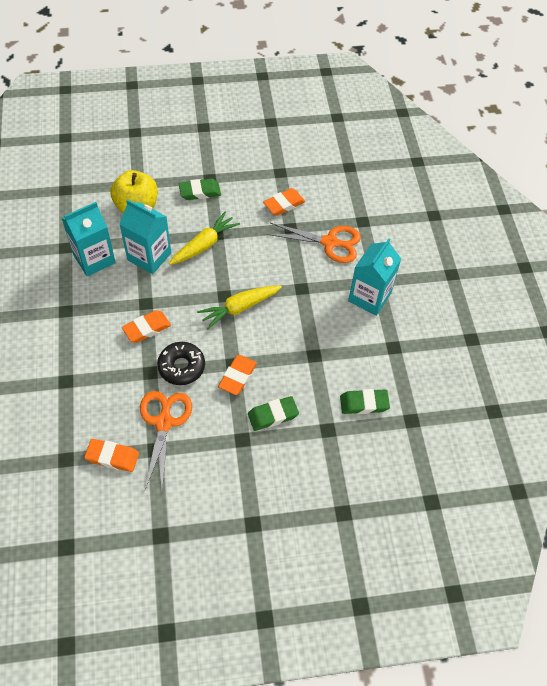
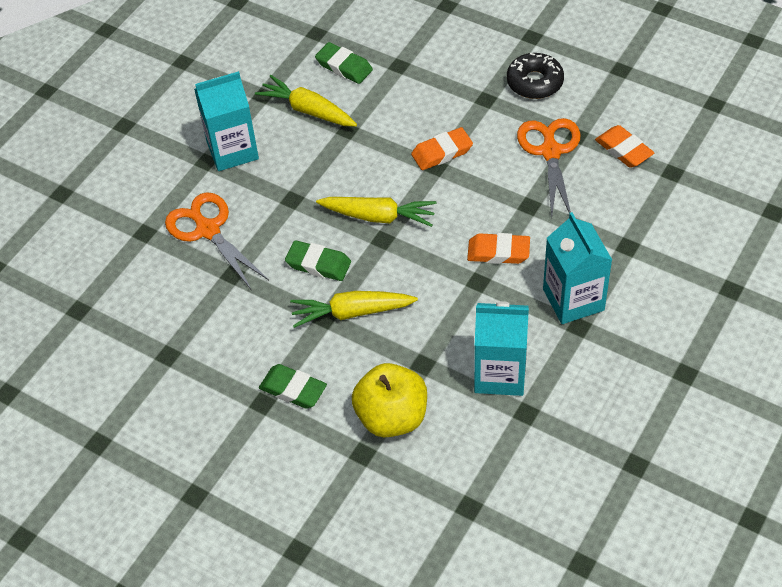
camera: 135 degrees left, 5 degrees down
turquoise carton [119,199,171,274] -> turquoise carton moved to [543,212,612,324]
orange scissors [140,391,192,490] -> orange scissors turned 135 degrees clockwise [517,118,581,218]
black donut [157,342,205,385] -> black donut moved to [507,53,564,99]
green eraser [248,396,299,431] -> green eraser moved to [285,240,351,281]
orange eraser [263,188,305,216] -> none
none -> yellow carrot [255,75,357,126]

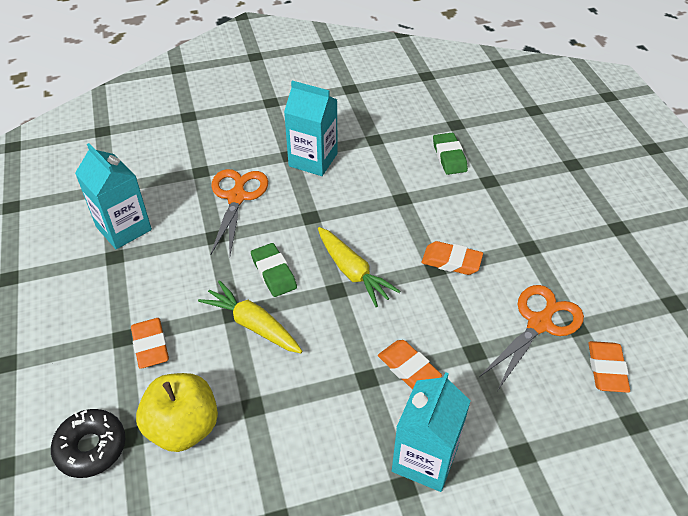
camera: 40 degrees right, 5 degrees down
yellow carrot [255,75,357,126] -> none
green eraser [259,364,327,409] -> orange eraser [131,318,169,369]
turquoise carton [474,301,529,396] -> turquoise carton moved to [75,143,152,249]
black donut [507,53,564,99] -> black donut moved to [51,409,125,478]

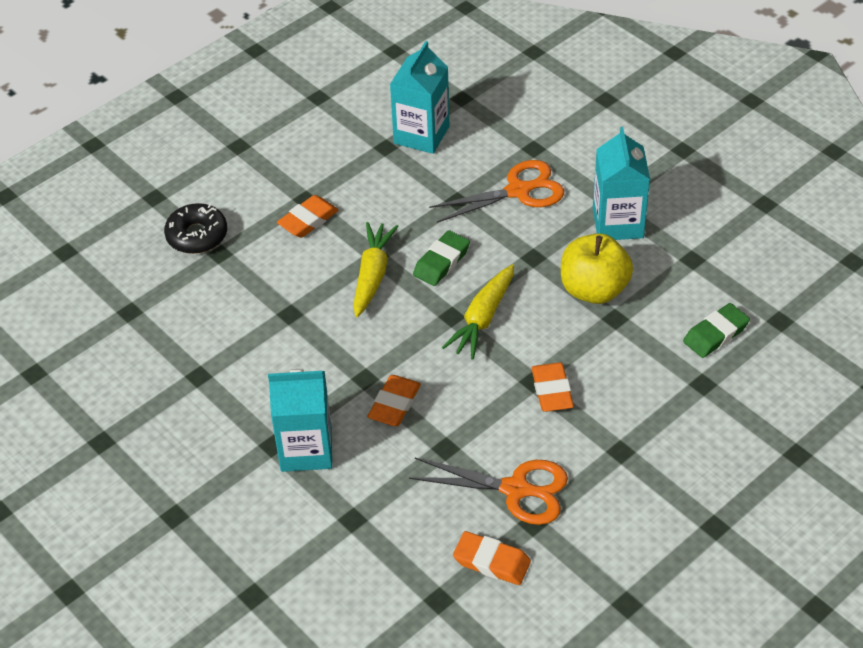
camera: 65 degrees right, 0 degrees up
yellow apple [136,373,218,452] -> yellow apple moved to [561,233,633,304]
orange eraser [588,341,630,393] -> orange eraser turned 45 degrees clockwise [453,531,531,585]

